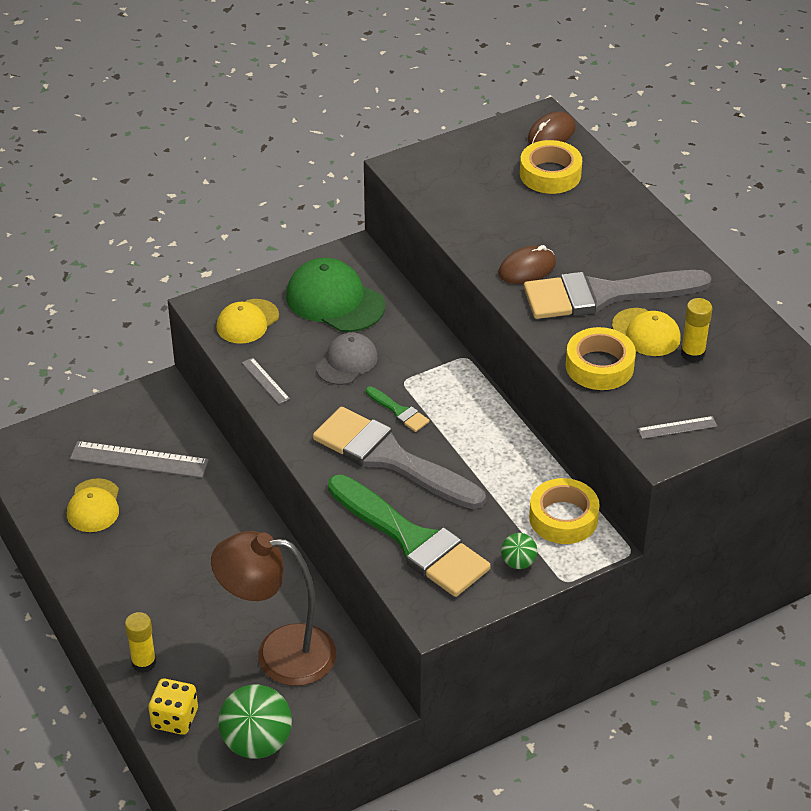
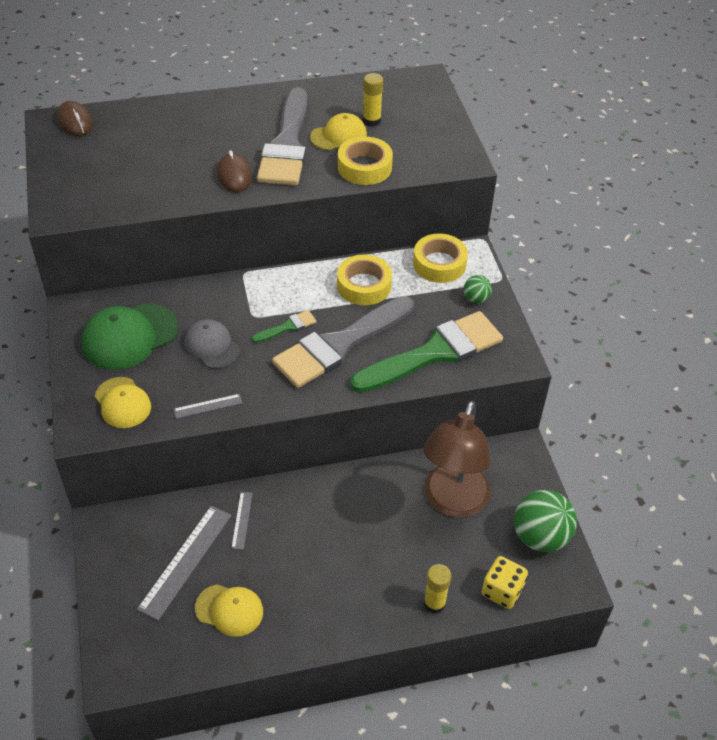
camera: 75 degrees left, 5 degrees up
yellow tape [520,140,582,194] -> yellow tape moved to [337,254,392,305]
grey ruler [638,416,717,439] -> grey ruler moved to [231,492,253,550]

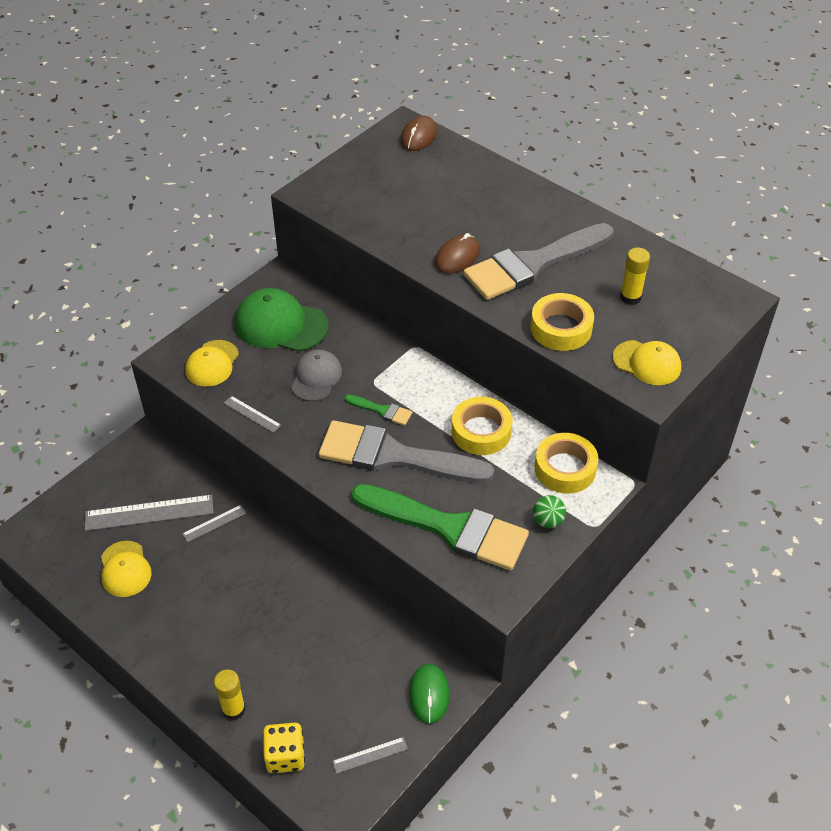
camera: 55 degrees right, 0 degrees up
yellow cap [310,113,367,151] -> yellow cap moved to [613,340,681,385]
brown lamp [423,401,491,517] -> none
green ball [514,490,577,552] -> grey ruler [332,737,408,774]
none -> green mouse [409,664,449,724]

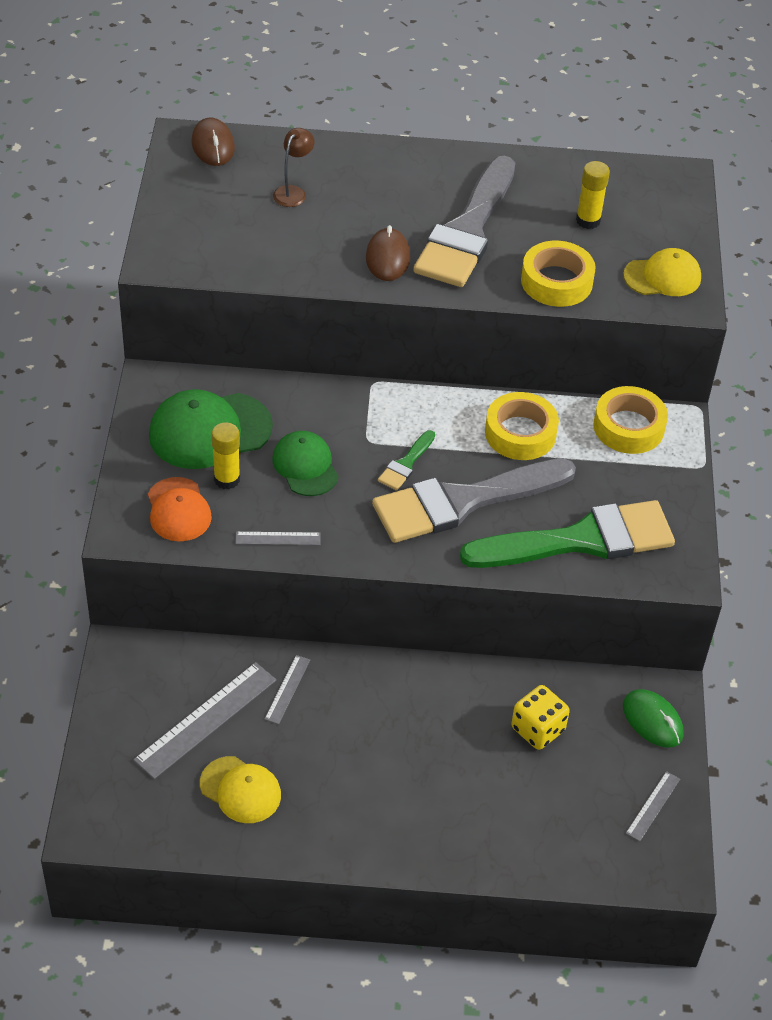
camera: 40 degrees left, 0 degrees up
yellow cap [185,340,239,387] -> orange cap [148,477,212,542]
yellow glue stick [214,669,245,720] -> yellow glue stick moved to [212,423,240,489]
yellow dice [263,723,305,773] -> yellow dice moved to [511,685,570,750]
grey cap [291,350,342,402] -> green cap [272,431,339,496]
green brush [344,394,412,426] -> green brush turned 135 degrees clockwise [378,430,435,491]
green ball [533,495,566,528] -> none
none -> brown lamp [273,128,315,207]

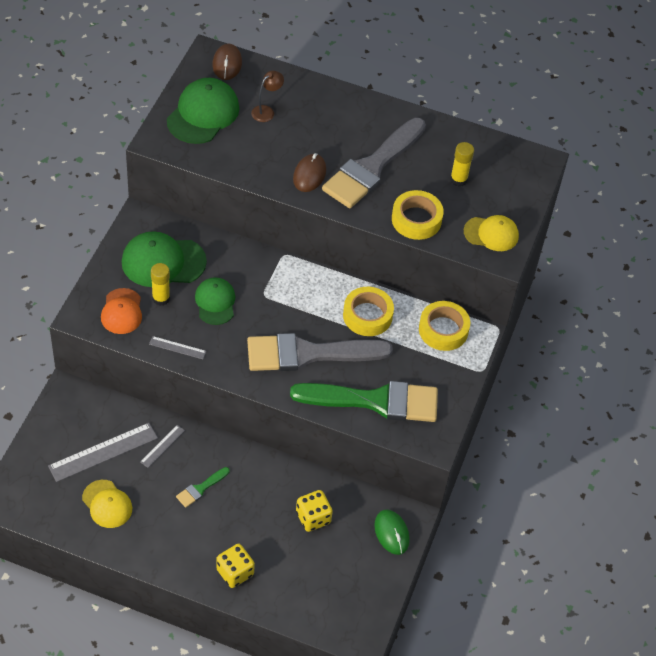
camera: 15 degrees right, 5 degrees up
green brush [378,430,435,491] -> green brush moved to [176,467,230,508]
grey ruler [626,771,680,842] -> none
none -> green cap [167,78,239,144]
none -> yellow dice [216,544,255,588]

